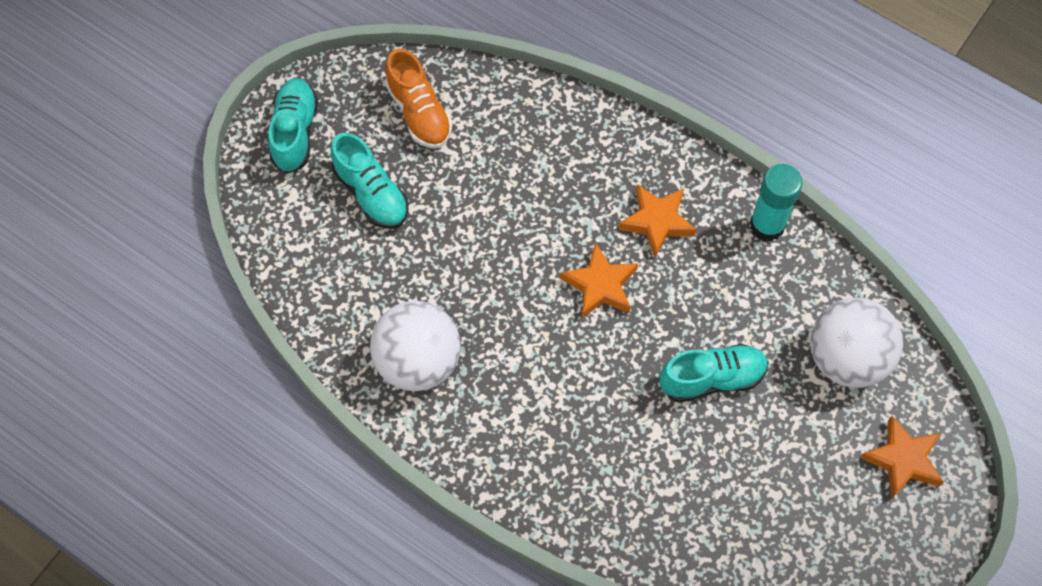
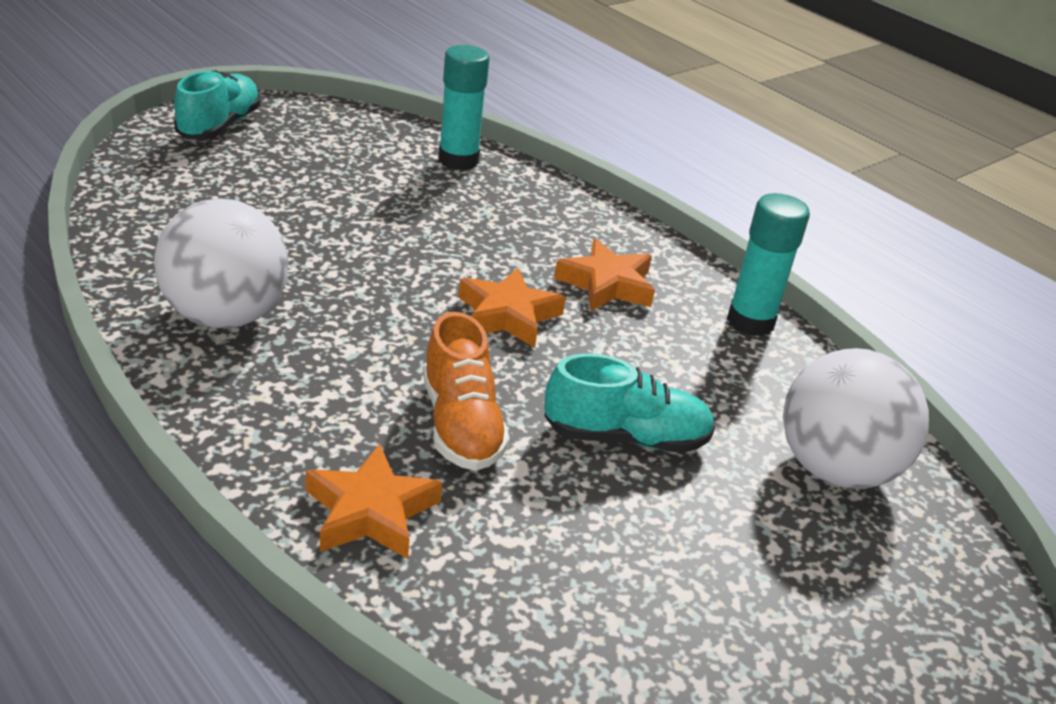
camera: 10 degrees right, 30 degrees down
turquoise shoe [331,133,409,229] -> none
orange shoe [385,49,453,149] -> orange shoe moved to [423,312,510,471]
orange star [860,416,944,499] -> orange star moved to [306,444,443,559]
none -> turquoise glue stick [438,45,489,170]

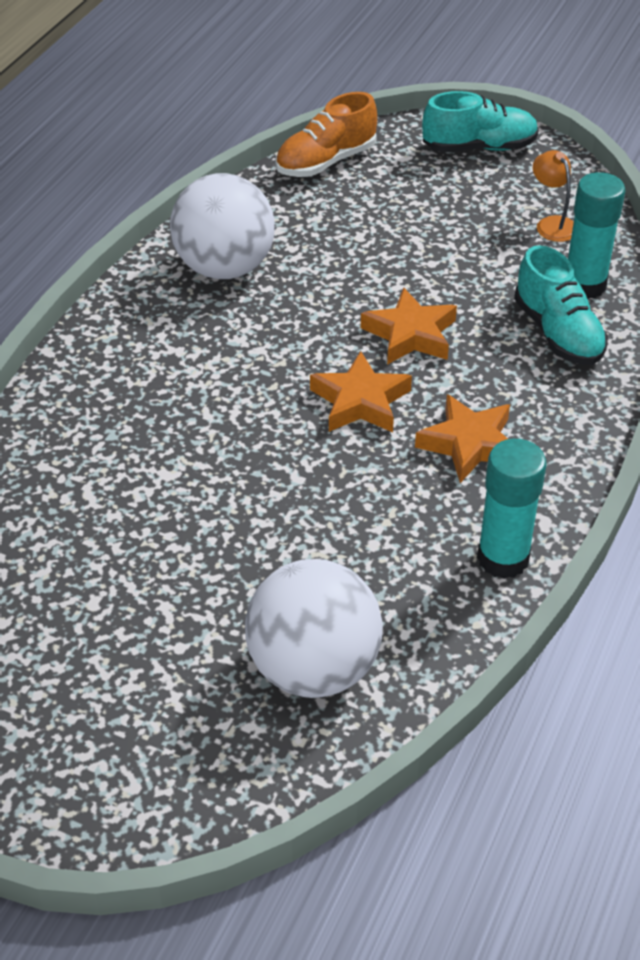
camera: 70 degrees right, 10 degrees up
orange star [306,444,443,559] -> orange star moved to [361,287,457,365]
orange shoe [423,312,510,471] -> orange shoe moved to [275,92,377,177]
turquoise shoe [544,353,715,453] -> turquoise shoe moved to [514,245,608,365]
none -> orange lamp [533,150,574,242]

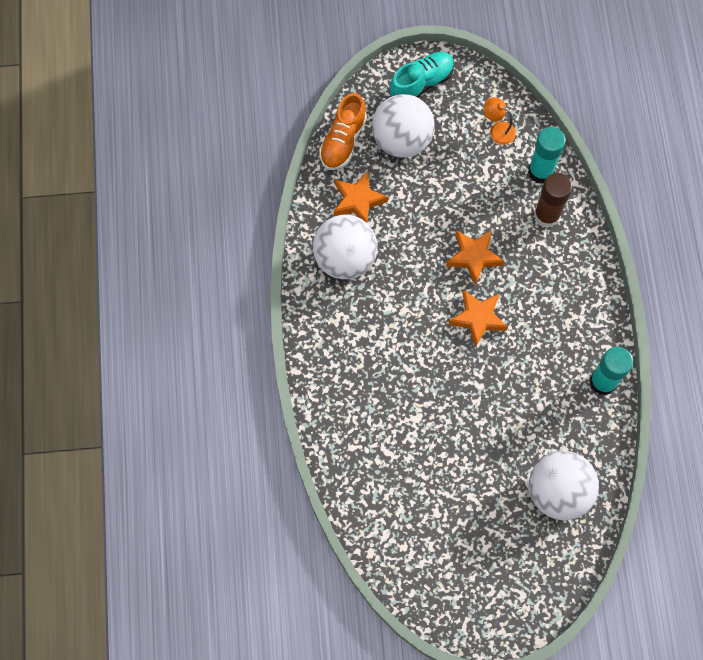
camera: 30 degrees left, 25 degrees up
orange star [415,394,510,483] -> orange star moved to [334,171,388,223]
turquoise shoe [514,245,608,365] -> brown glue stick [534,173,572,228]
none -> white ball [372,94,435,158]

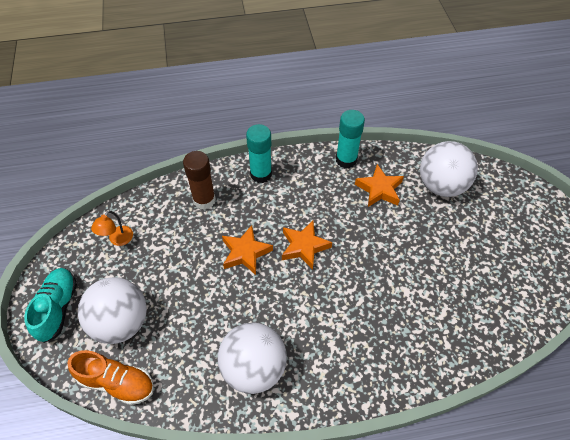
camera: 95 degrees left, 15 degrees down
orange star [334,171,388,223] -> orange star moved to [355,164,404,207]
turquoise shoe [390,52,454,98] -> turquoise shoe turned 45 degrees clockwise [24,268,77,343]
turquoise glue stick [528,127,566,184] -> turquoise glue stick moved to [246,124,272,183]

